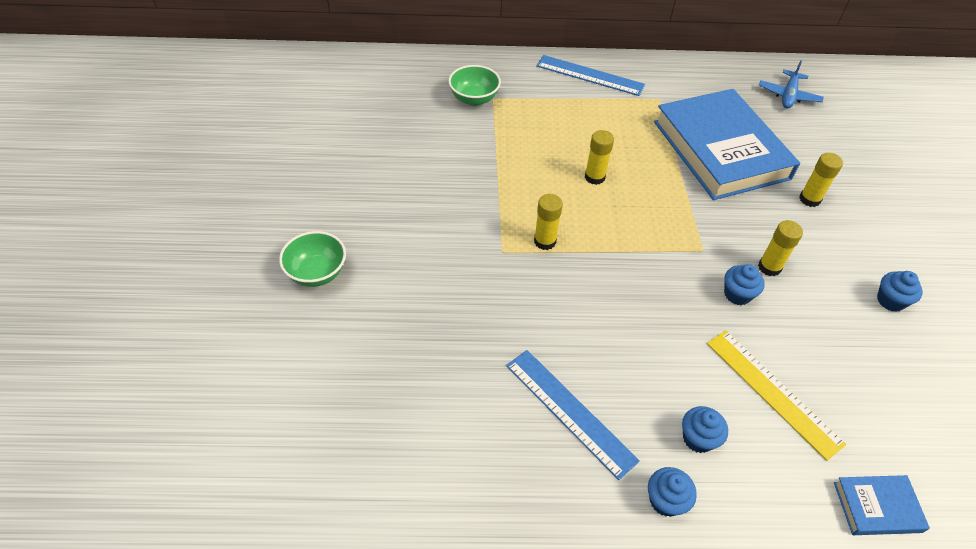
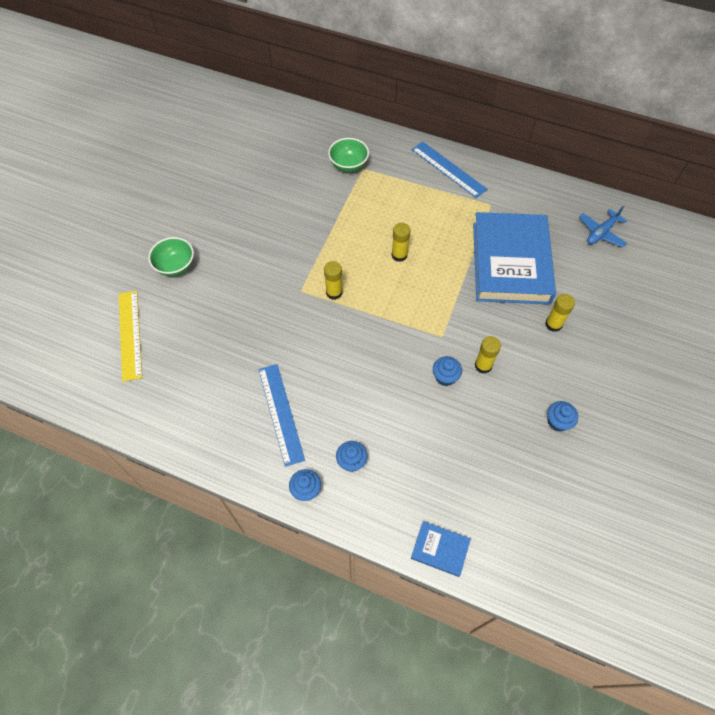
camera: 25 degrees right, 10 degrees up
yellow ruler [707,331,847,461] -> yellow ruler moved to [119,291,142,382]

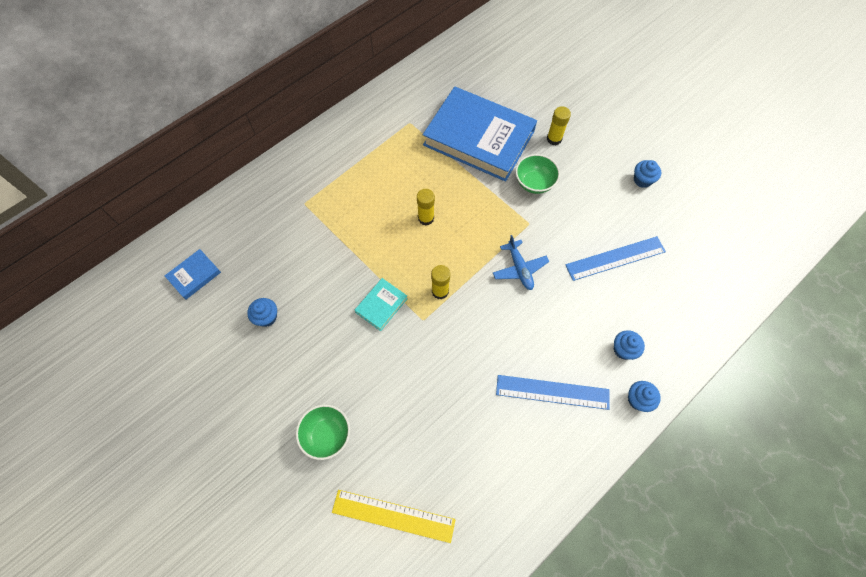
camera: 65 degrees left, 5 degrees up
green bowl [328,138,369,172] -> green bowl moved to [515,154,560,194]
blue book [411,521,471,577] -> blue book moved to [165,249,221,299]
blue ruler [412,141,487,198] -> blue ruler moved to [566,236,666,281]
blue cupcake [433,356,462,386] -> blue cupcake moved to [247,298,277,327]
yellow glue stick [475,336,501,374] -> none
blue plane [579,206,627,247] -> blue plane moved to [493,235,549,290]
none -> turquoise book [355,278,408,331]

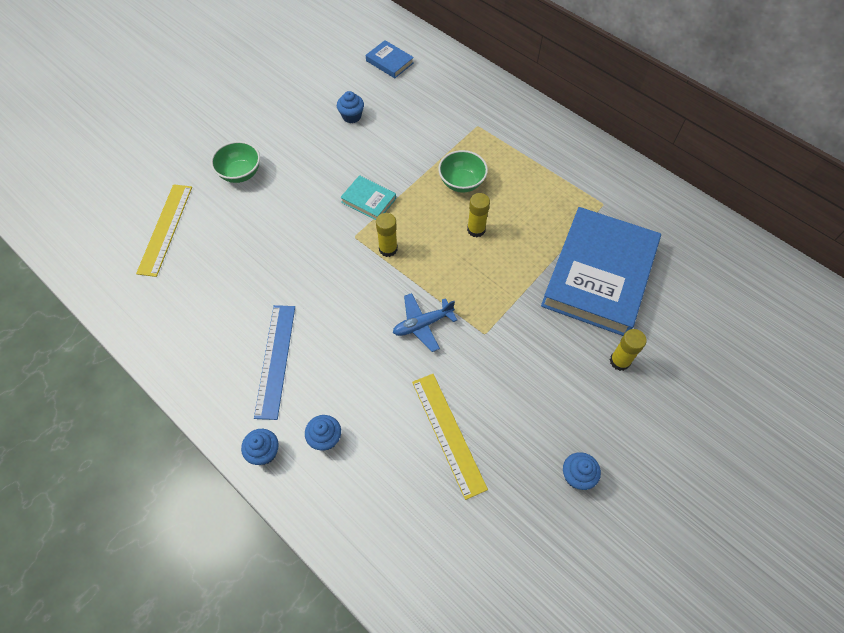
camera: 85 degrees right, 5 degrees down
green bowl [515,154,560,194] -> green bowl moved to [438,150,488,193]
blue ruler [566,236,666,281] -> yellow ruler [412,374,488,500]

